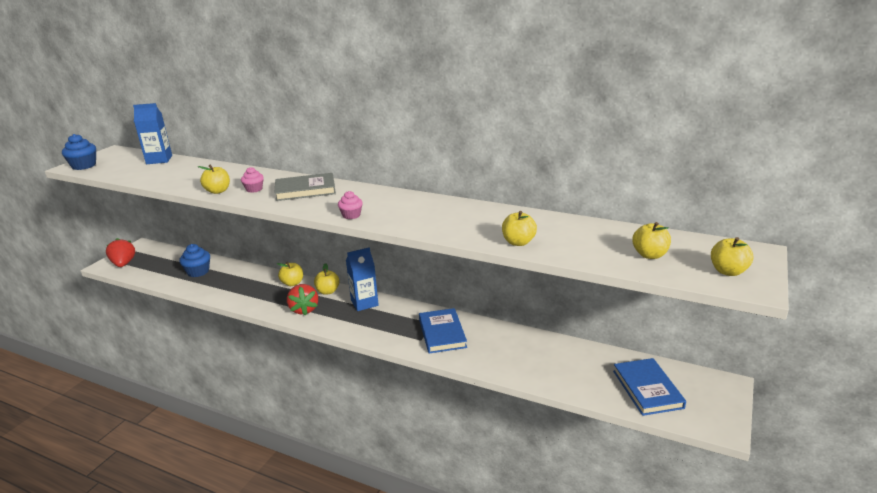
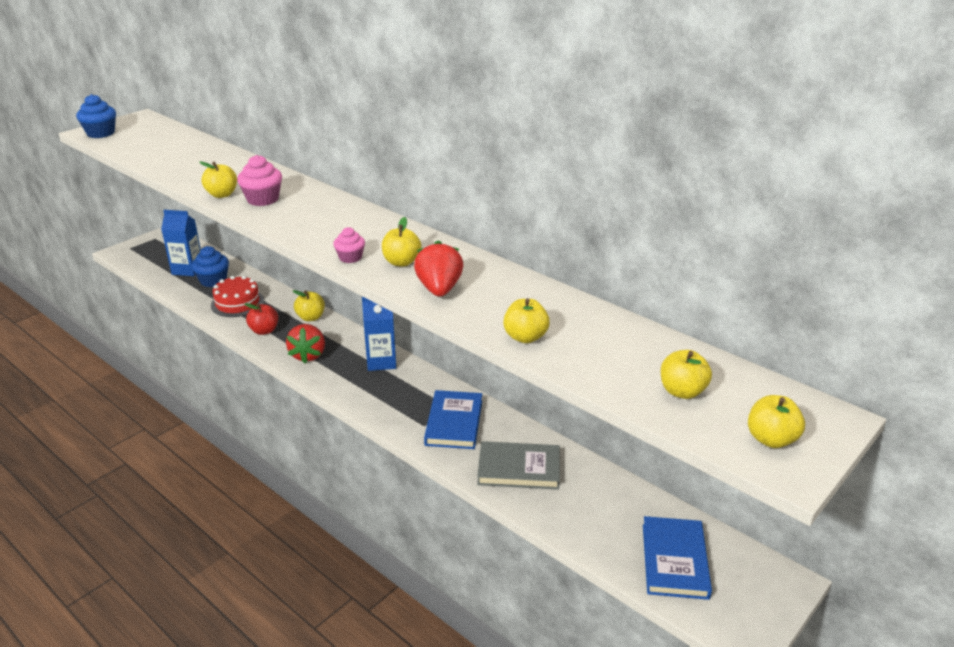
camera: 15 degrees right, 5 degrees up
red strawberry [106,238,135,267] -> red strawberry moved to [414,241,463,297]
blue carton [133,103,172,164] -> blue carton moved to [161,210,201,276]
pink cupcake [241,167,264,193] -> pink cupcake [237,155,282,206], size x1.58
grey book [274,173,336,201] -> grey book moved to [477,441,560,490]
yellow apple [314,263,340,295] -> yellow apple moved to [382,217,421,267]
none -> red cake [211,276,264,317]
none -> red apple [245,303,278,335]

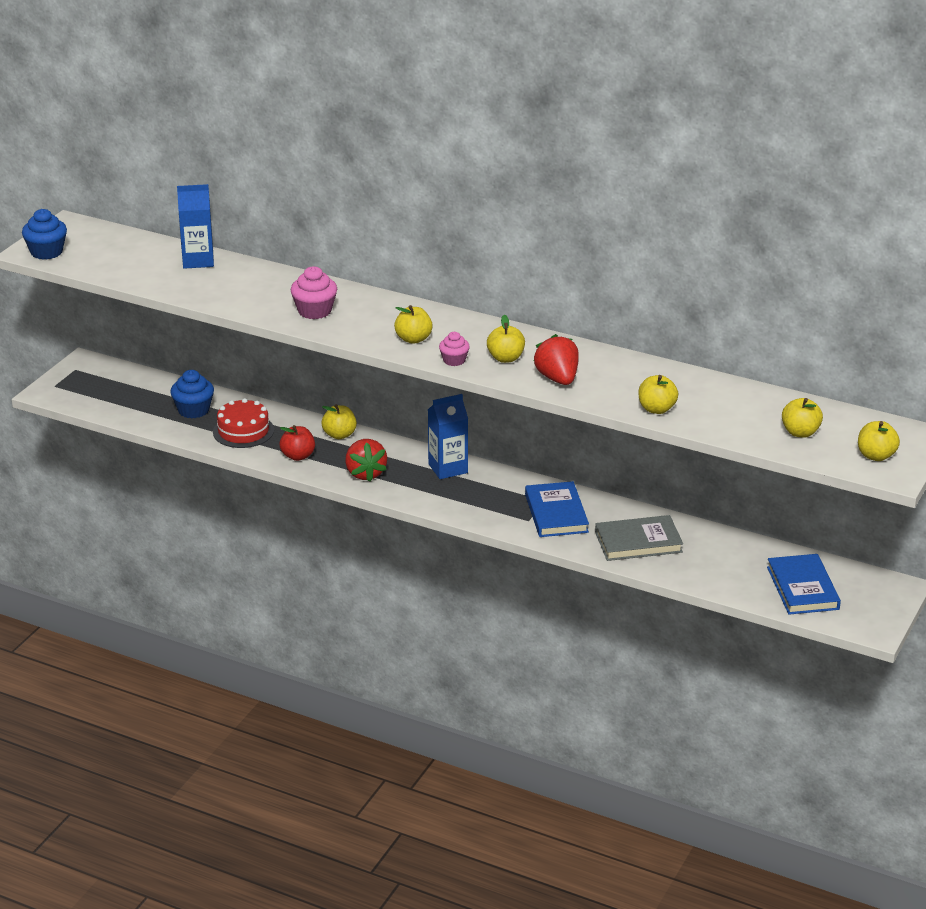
camera: 15 degrees left, 0 degrees up
blue carton [161,210,201,276] -> blue carton moved to [177,184,214,269]
yellow apple [199,161,237,198] -> yellow apple moved to [394,305,433,344]

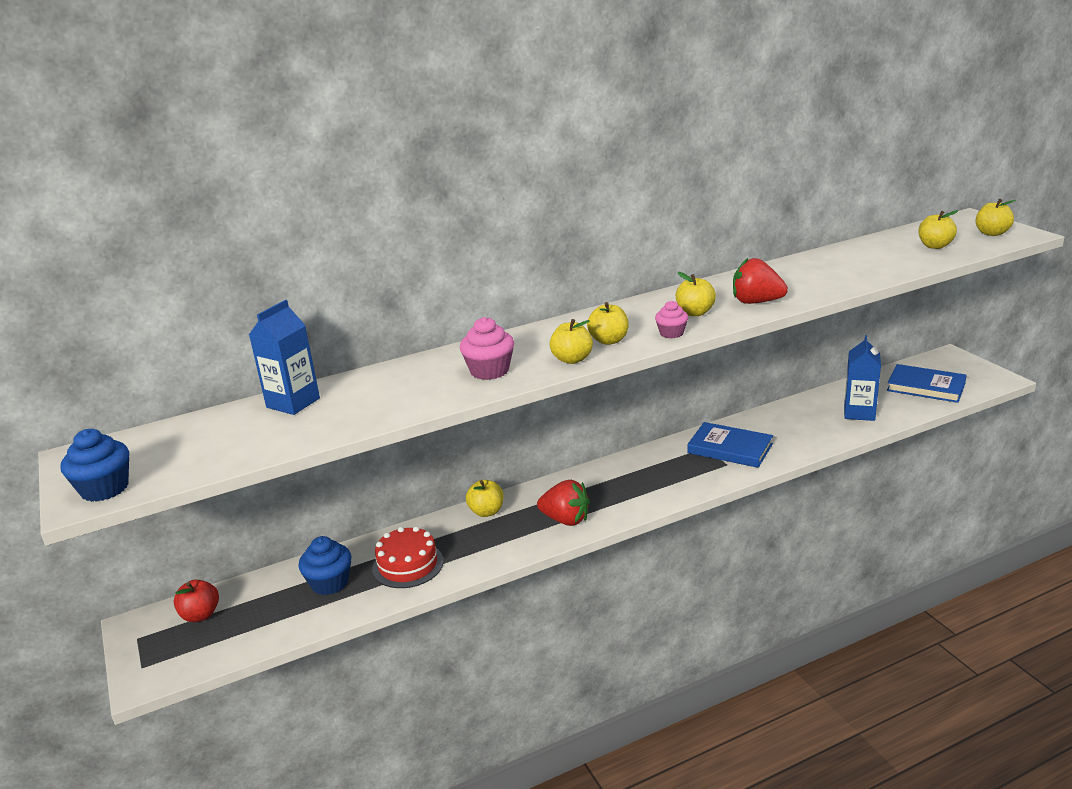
camera: 50 degrees left, 5 degrees down
red apple [279,425,315,461] -> red apple moved to [174,580,219,622]
blue carton [428,394,468,479] -> blue carton moved to [844,335,881,421]
grey book [595,515,683,561] -> none
yellow apple [638,375,678,414] -> yellow apple moved to [550,319,593,364]

